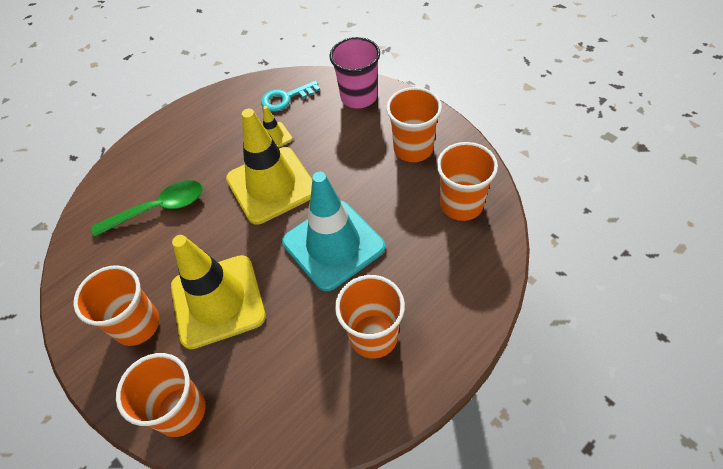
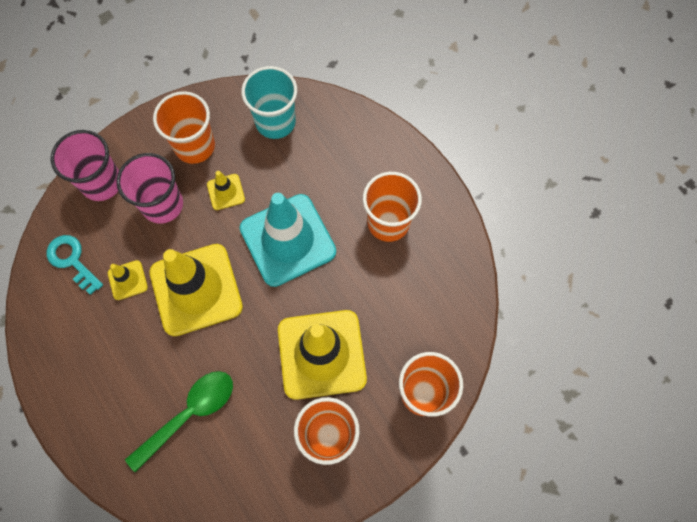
camera: 85 degrees left, 15 degrees up
green spoon [91,180,203,237] -> green spoon turned 60 degrees clockwise [125,371,233,472]
turquoise key [261,80,320,112] -> turquoise key turned 150 degrees clockwise [47,235,103,295]
orange cup [437,142,498,221] -> turquoise cup [241,66,297,139]
none -> pink cup [116,153,183,224]
none -> yellow traffic cone [207,171,245,210]

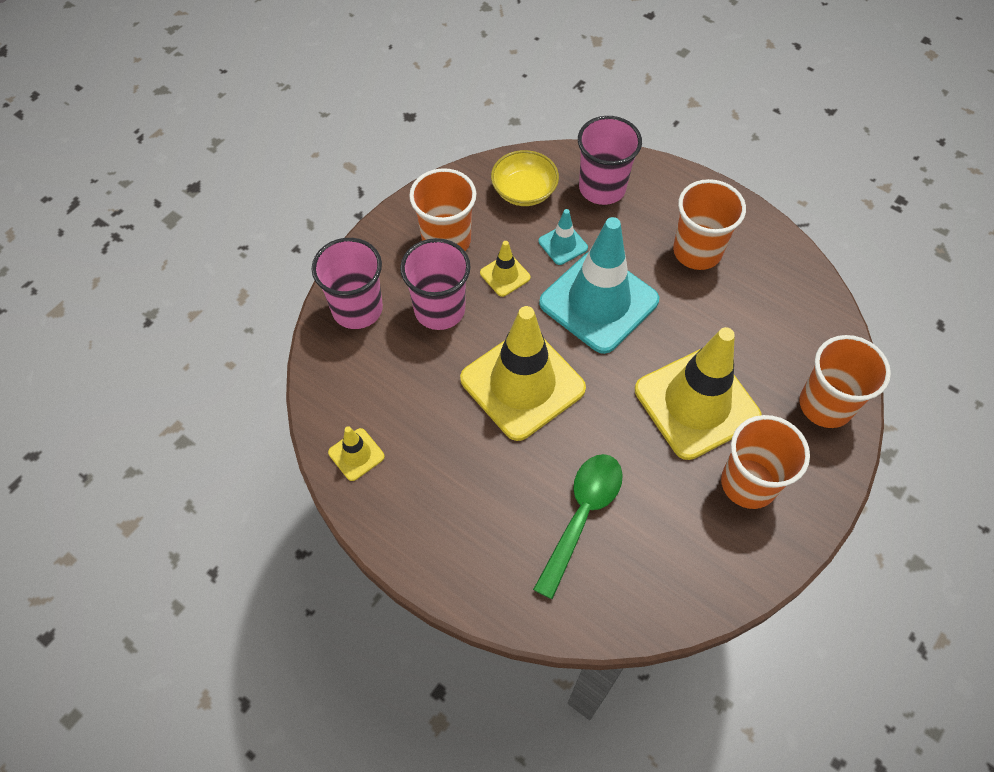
camera: 20 degrees left, 10 degrees down
turquoise key [47,235,103,295] -> none
yellow traffic cone [108,260,148,300] -> yellow traffic cone moved to [328,426,385,481]
turquoise cup [241,66,297,139] -> yellow bowl [491,150,559,206]
none -> turquoise traffic cone [539,209,588,265]
none -> pink cup [578,116,642,205]

